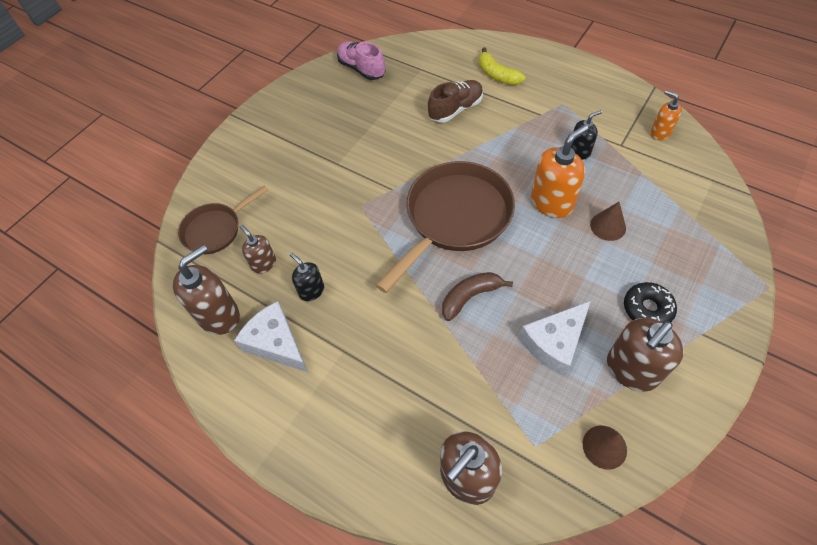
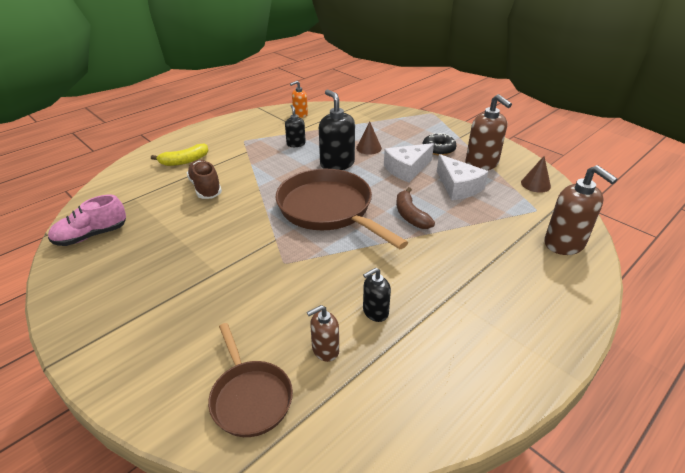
camera: 80 degrees left, 20 degrees down
brown soap dispenser [173,245,240,335] -> none
white cheese [234,301,308,372] -> white cheese moved to [384,143,434,183]
orange soap dispenser [531,125,588,218] -> black soap dispenser [319,90,355,170]

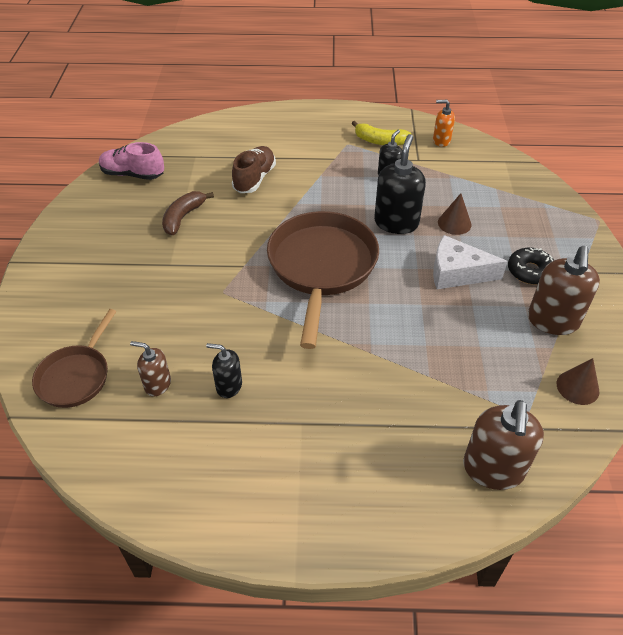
camera: 45 degrees right, 10 degrees up
yellow banana [151,144,208,166] -> yellow banana moved to [352,121,412,145]
brown banana [396,187,435,229] -> brown banana moved to [162,191,214,235]
white cheese [437,154,488,200] -> none

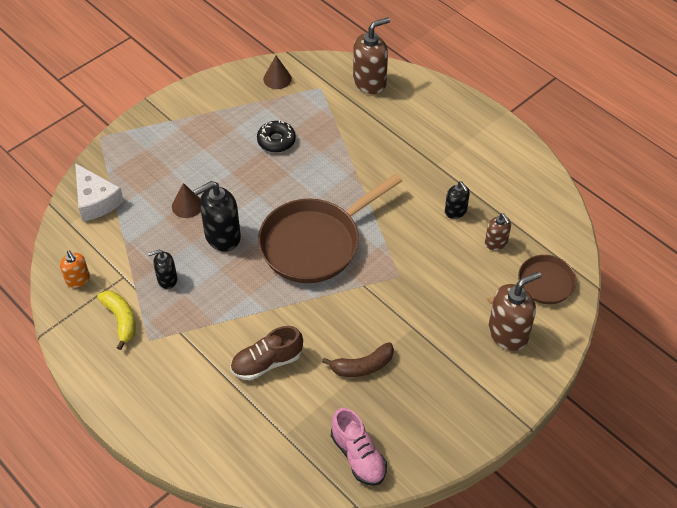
camera: 135 degrees left, 5 degrees up
white cheese [433,235,508,289] -> white cheese moved to [75,163,124,221]
black donut [508,248,554,285] -> black donut moved to [257,120,296,153]
brown soap dispenser [528,246,600,335] -> brown soap dispenser moved to [488,272,541,351]

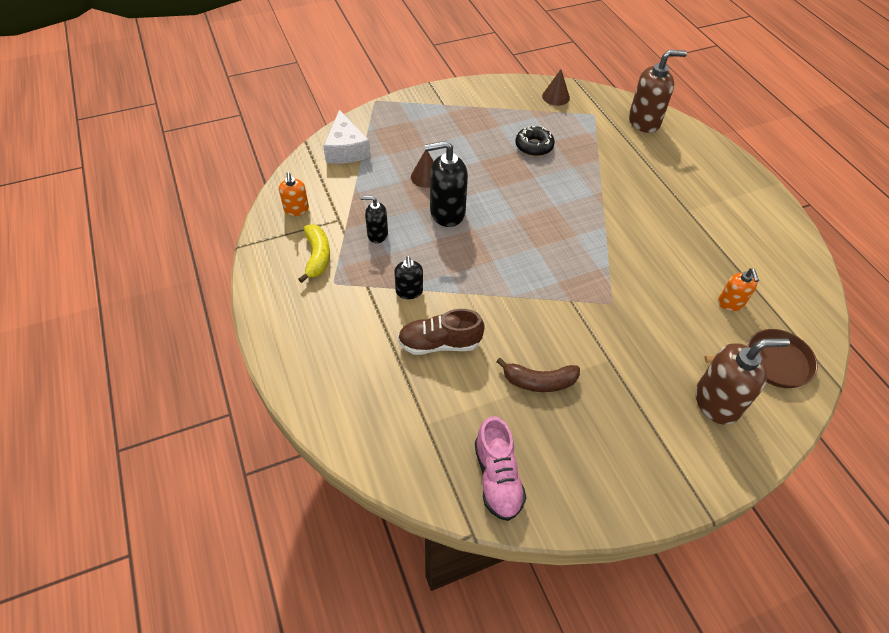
camera: 20 degrees right, 0 degrees up
brown pan [258,173,402,283] -> none
black soap dispenser [445,181,470,219] -> black soap dispenser moved to [394,256,423,299]
brown soap dispenser [485,213,511,250] -> orange soap dispenser [718,268,759,311]

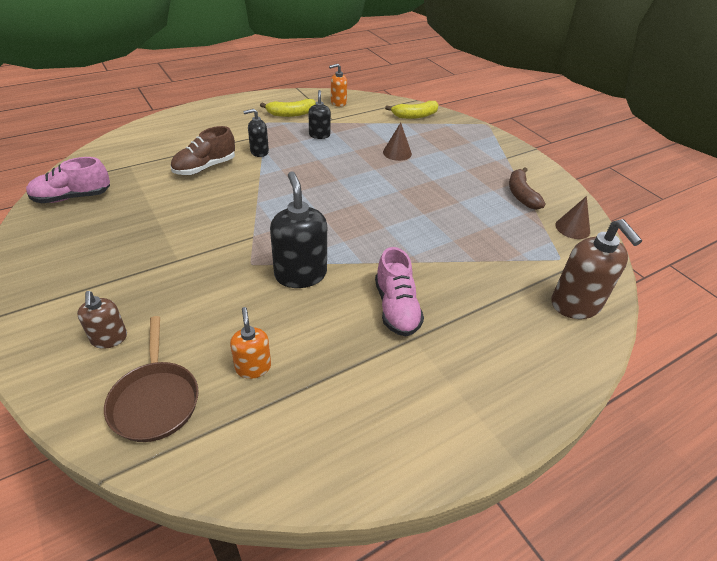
camera: 80 degrees right, 10 degrees down
white cheese [323,110,371,164] -> yellow banana [385,101,439,119]
brown shoe [398,309,485,355] -> brown shoe turned 120 degrees counterclockwise [170,126,235,175]
black soap dispenser [425,141,468,227] -> black soap dispenser moved to [270,171,327,288]
brown banana [496,358,580,392] -> brown banana moved to [509,167,546,210]
black donut [515,126,555,156] -> none
brown soap dispenser [696,338,790,425] -> brown soap dispenser [77,291,127,349], size x0.57
orange soap dispenser [718,268,759,311] -> orange soap dispenser turned 90 degrees clockwise [230,307,271,379]
none -> pink shoe [375,247,424,336]

